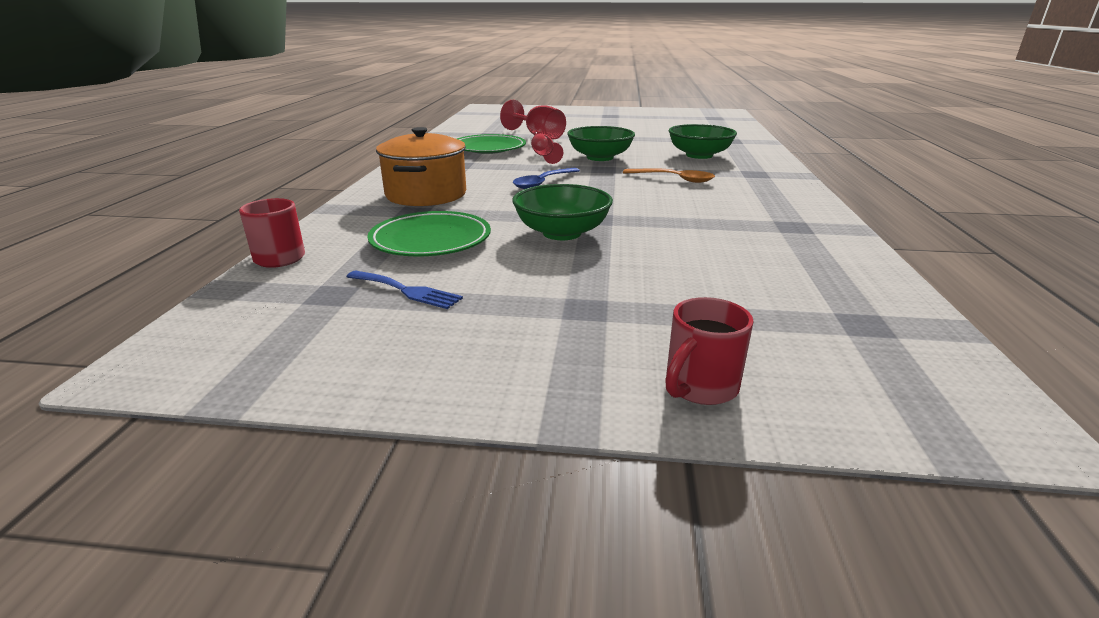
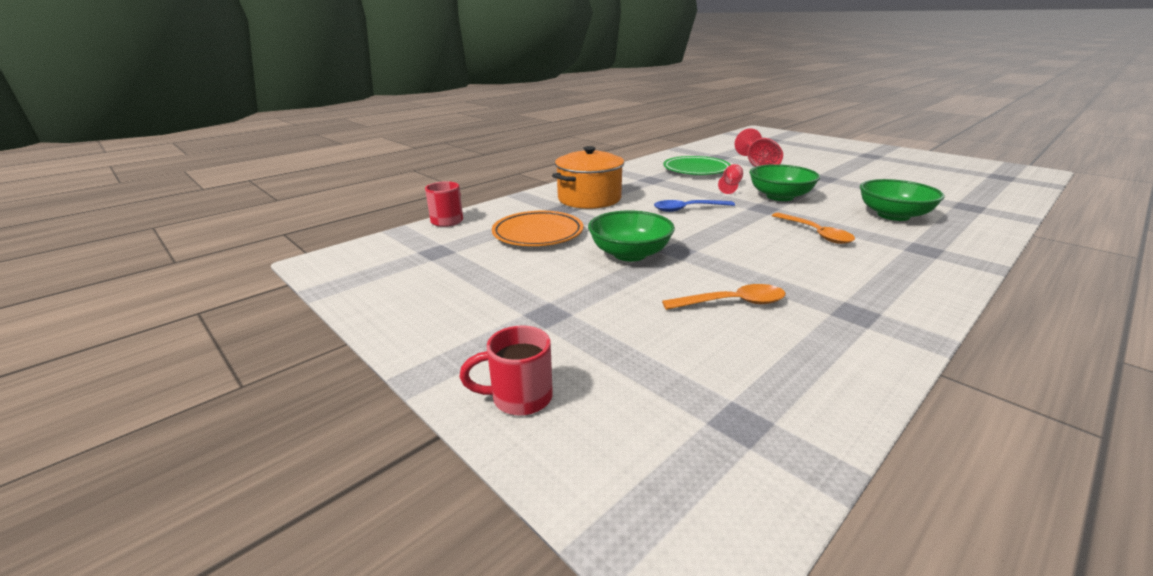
camera: 40 degrees right, 0 degrees up
blue fork [346,271,463,309] -> none
green plate [367,211,491,256] -> orange plate [492,211,583,246]
none -> orange spoon [662,284,786,310]

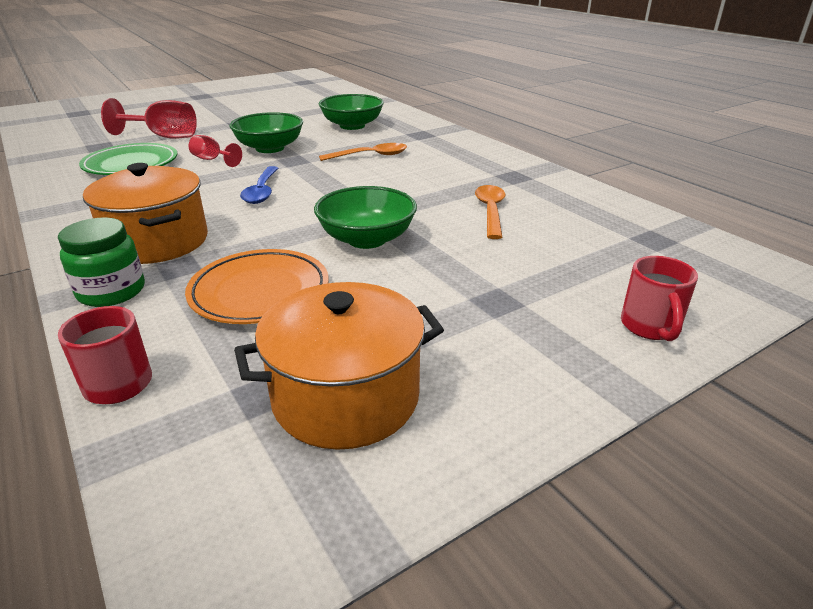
camera: 80 degrees left, 5 degrees up
none -> green jar [58,218,145,307]
none -> orange pot [234,282,444,450]

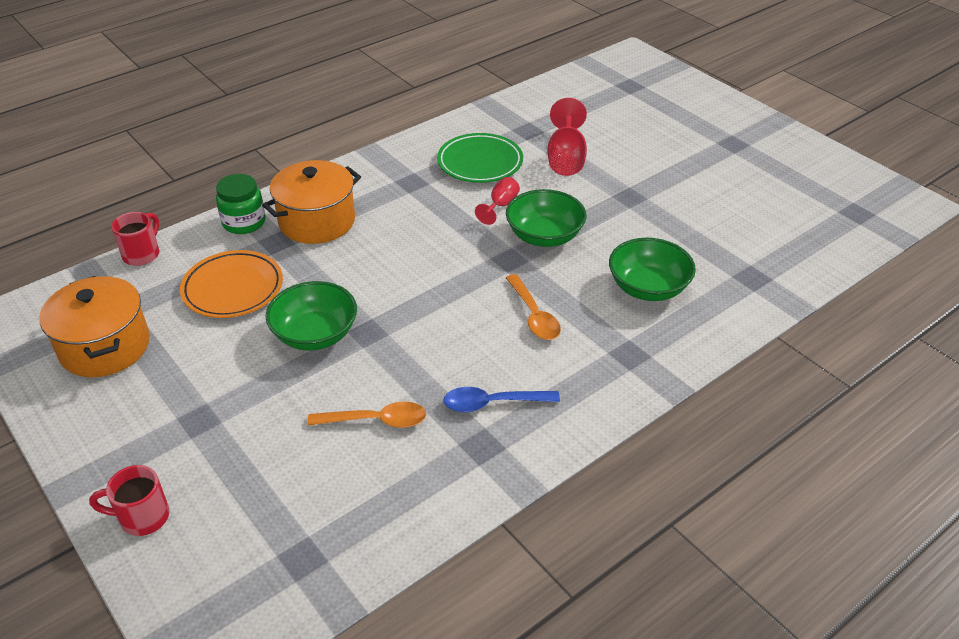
camera: 85 degrees right, 10 degrees up
blue spoon [240,166,278,204] -> blue spoon moved to [443,387,560,412]

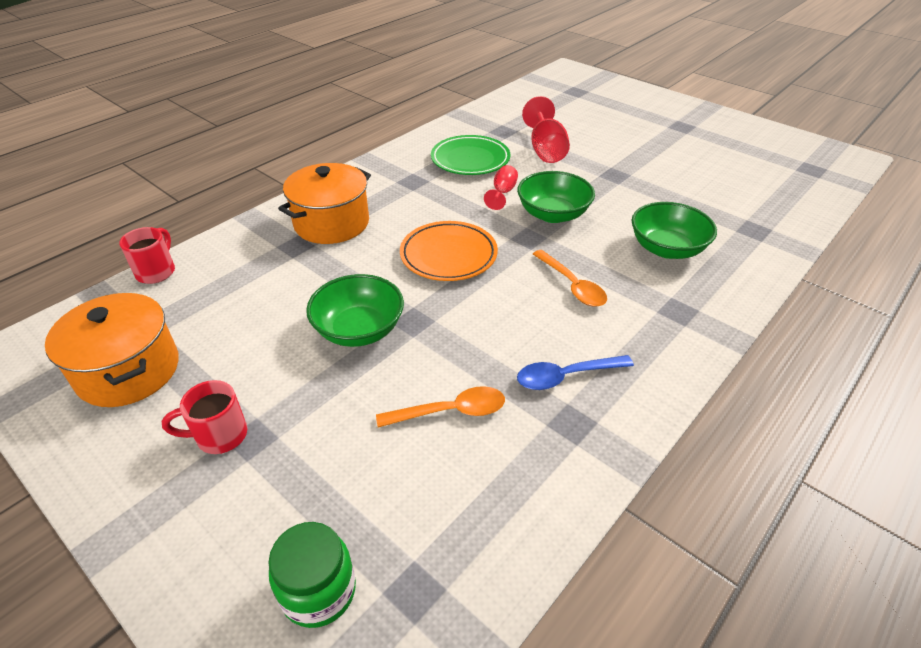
camera: 10 degrees left, 0 degrees up
red mug [89,465,170,536] -> red mug moved to [162,380,247,454]
orange plate [180,250,283,318] -> orange plate moved to [400,221,498,281]
green jar [216,174,266,234] -> green jar moved to [268,522,356,628]

